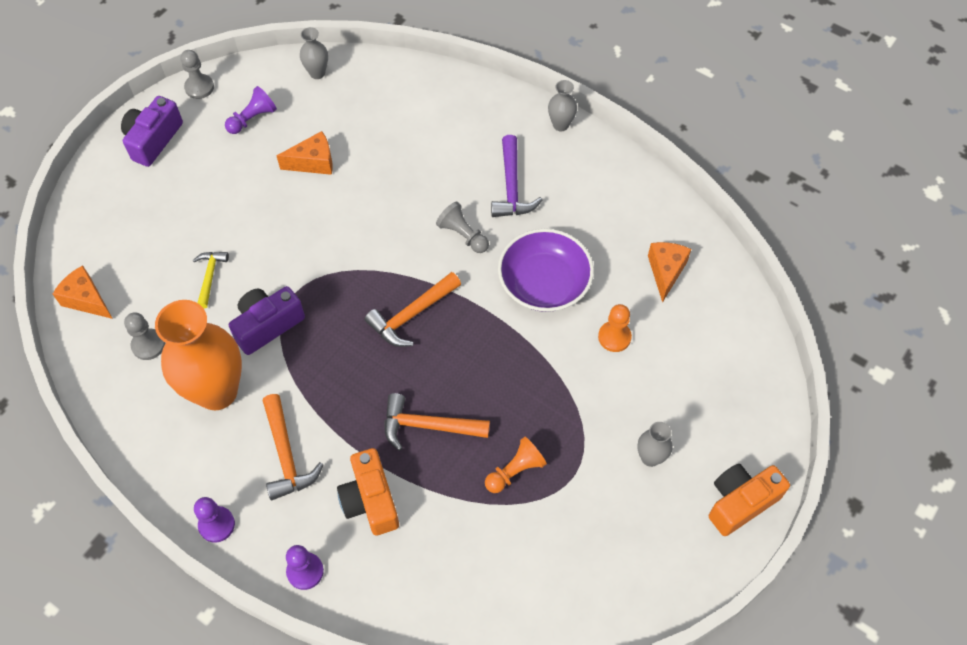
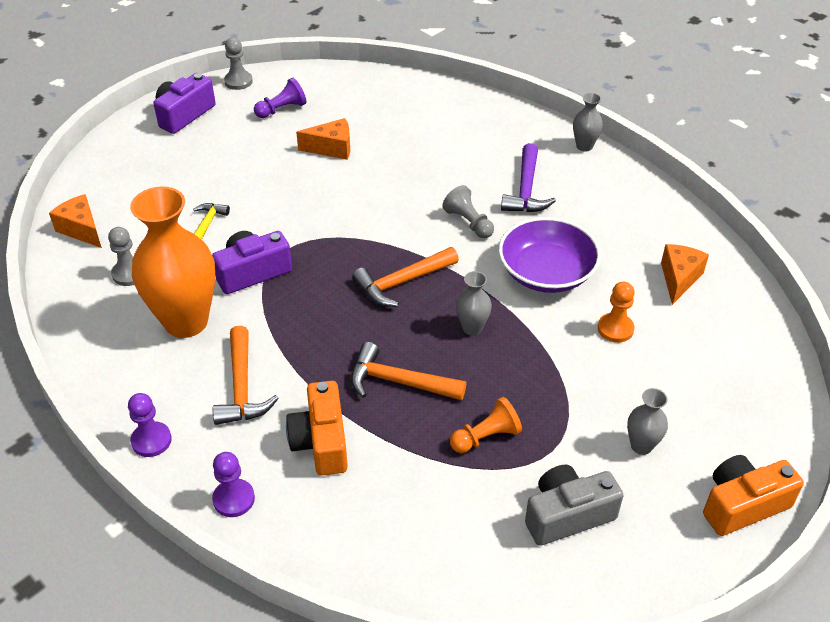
camera: 10 degrees right, 15 degrees down
grey vase [300,27,328,79] -> grey vase moved to [456,271,492,336]
none -> grey camera [525,465,624,546]

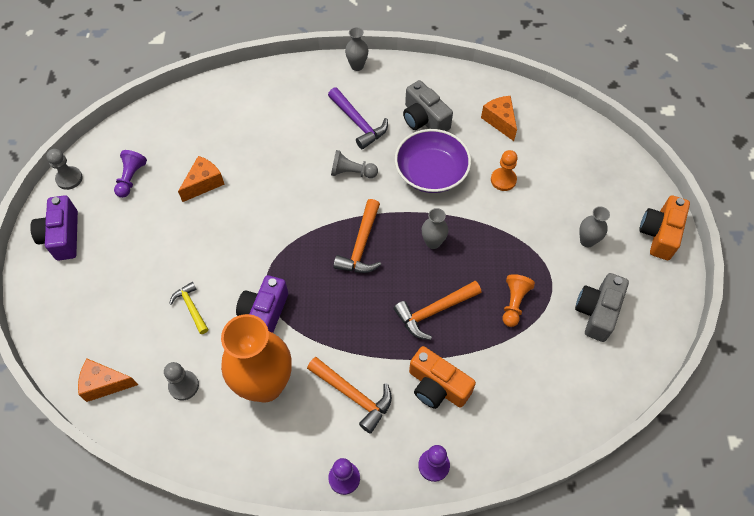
camera: 45 degrees left, 15 degrees up
none -> grey camera [403,80,453,131]

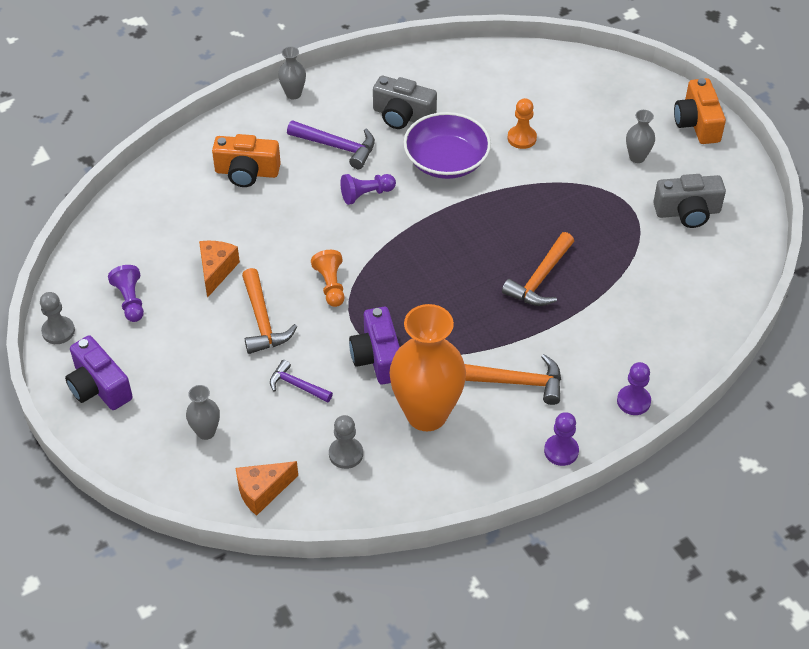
camera: 30 degrees left, 10 degrees down
yellow hammer [169,282,208,334] -> purple hammer [270,360,333,402]
grey pawn [331,150,378,178] -> purple pawn [340,174,396,205]
orange hammer [333,199,382,273] -> orange hammer moved to [242,268,297,354]
orange camera [409,346,476,409] -> orange camera moved to [212,134,281,187]
grey vase [421,208,448,249] -> grey vase moved to [186,385,220,440]
orange cheese [481,96,517,141] -> none
orange pawn [503,274,535,327] -> orange pawn moved to [311,250,345,307]
grey camera [575,273,629,342] -> grey camera turned 90 degrees counterclockwise [653,174,726,228]

